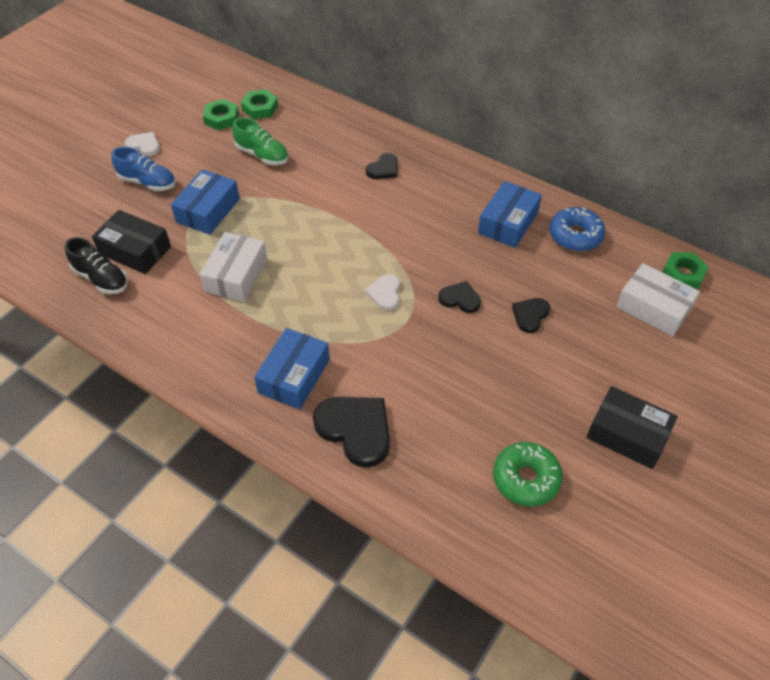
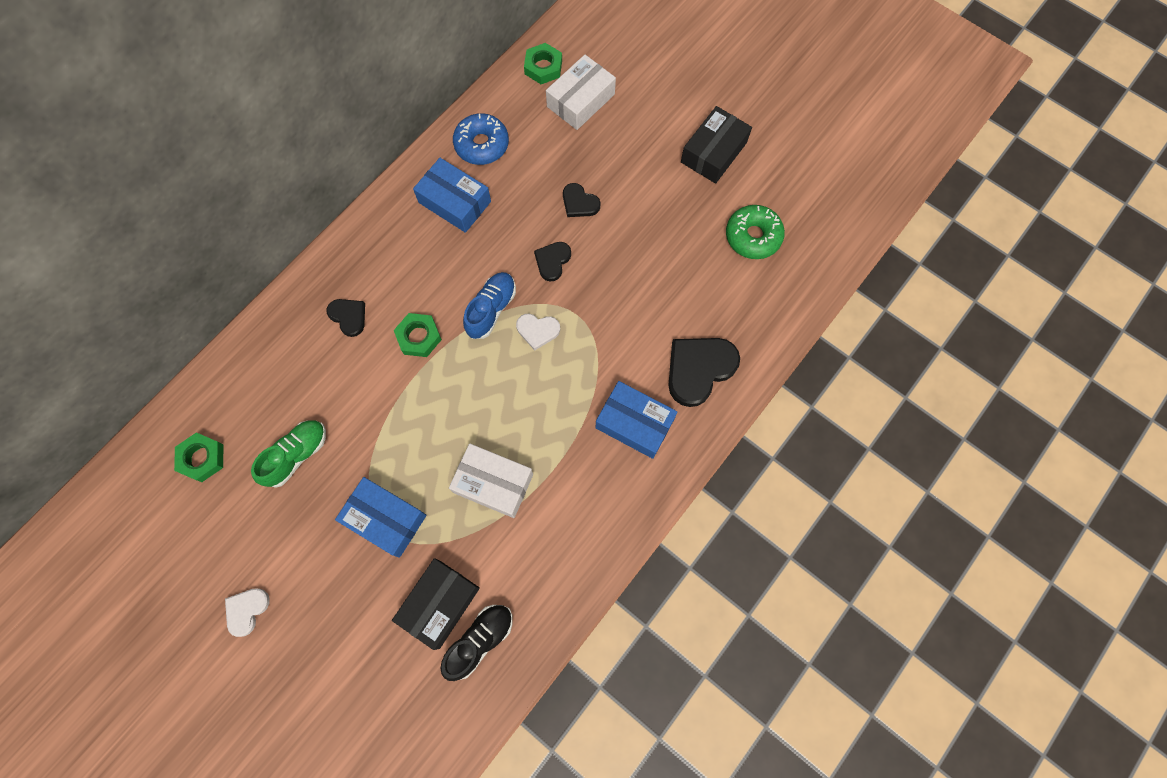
camera: 85 degrees left, 20 degrees up
blue shoe [111,147,176,191] -> blue shoe moved to [463,272,516,339]
green nut [203,99,239,130] -> green nut moved to [394,313,442,357]

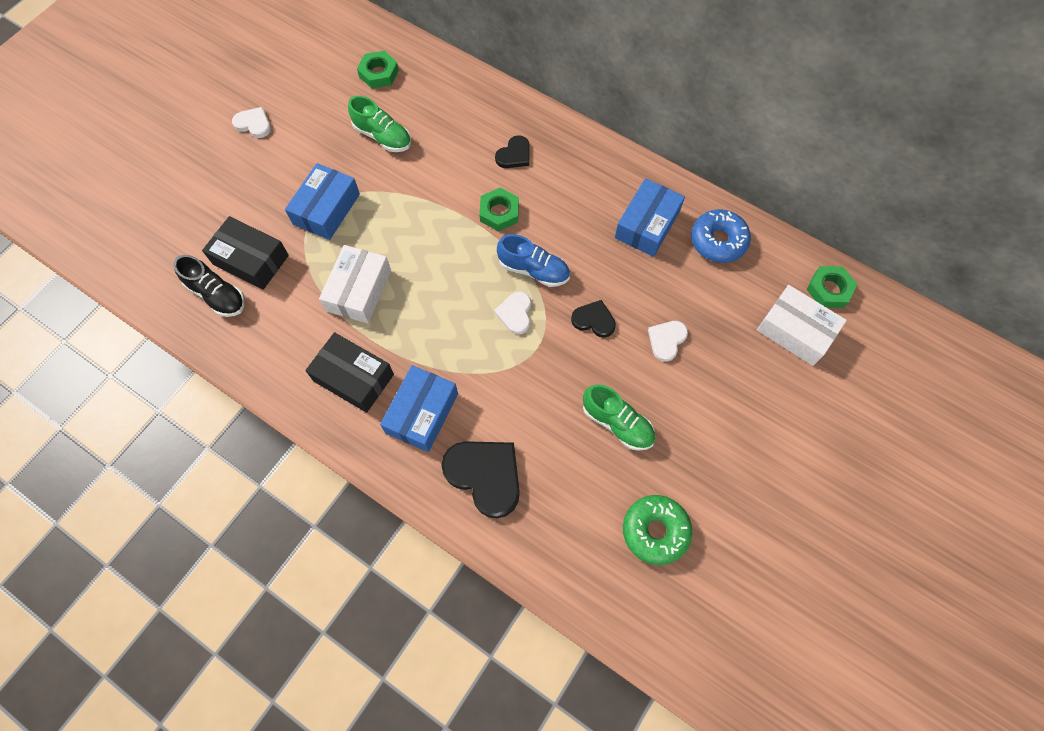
camera: 85 degrees right, 5 degrees down
black heart [563,183,601,217] -> white heart [648,321,688,362]
black box [681,106,752,184] -> black box moved to [305,332,394,413]
none -> green shoe [583,384,655,451]

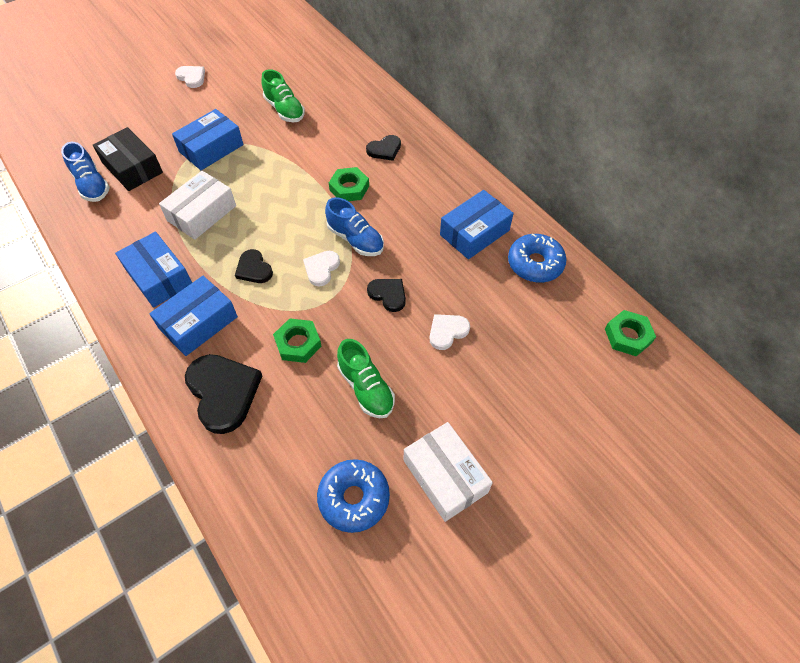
camera: 20 degrees right, 10 degrees down
black shoe [173,255,245,317] -> blue shoe [61,142,110,202]
black box [305,332,394,413] -> blue box [115,232,192,308]
green nut [357,51,399,89] -> green nut moved to [273,318,322,363]
green donut [623,495,692,565] -> blue donut [317,459,390,533]
white box [757,285,847,366] -> white box moved to [404,422,493,522]
none -> black heart [235,249,273,283]

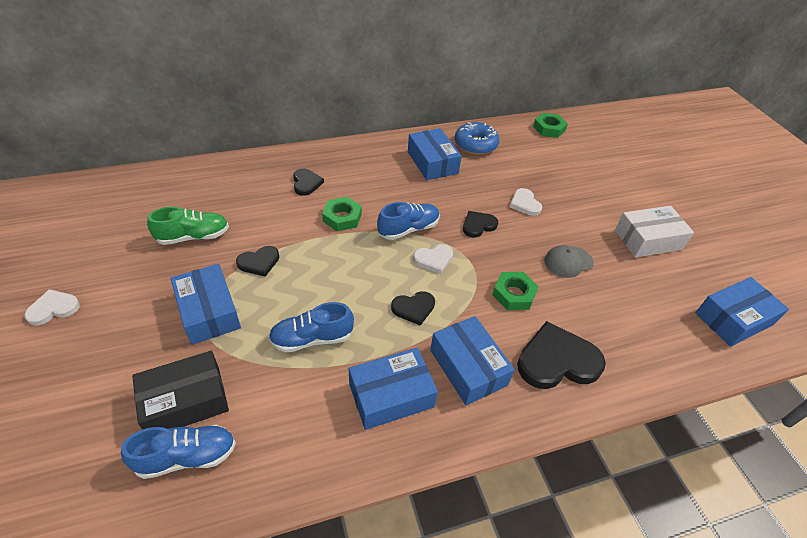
camera: 75 degrees left, 10 degrees down
white box [159,171,236,240] -> blue shoe [268,302,354,352]
white heart [303,251,340,286] -> white heart turned 60 degrees counterclockwise [413,244,453,274]
blue donut [317,459,390,533] -> none
green shoe [337,339,395,418] -> grey cap [544,245,594,278]
none -> black heart [236,246,279,277]
none -> blue box [695,277,789,347]

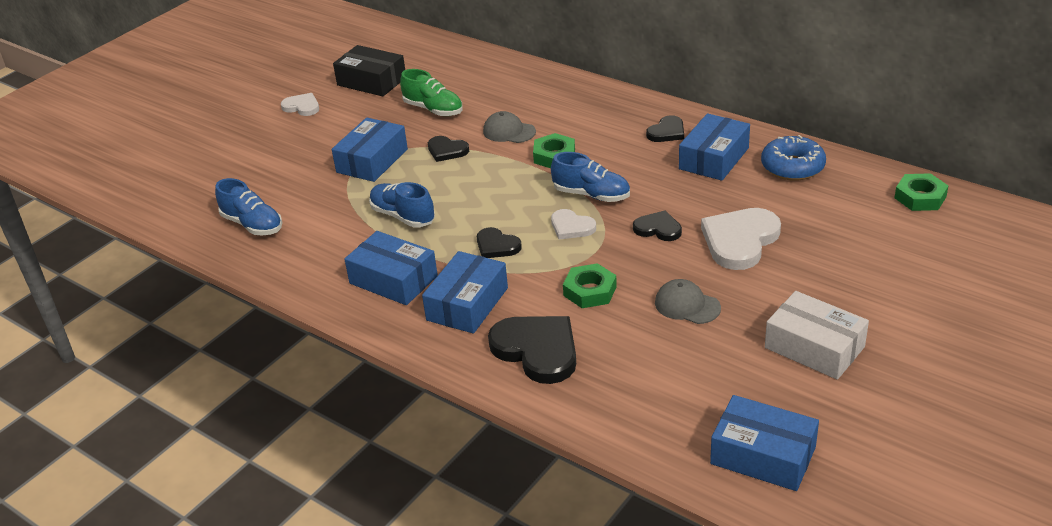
camera: 60 degrees right, 10 degrees down
black box [132,351,229,430] -> black box moved to [333,45,405,96]
black heart [293,168,324,196] -> black heart moved to [646,115,684,142]
white heart [509,188,542,216] -> white heart [701,208,781,270], size x1.81
none -> grey cap [483,111,536,143]

